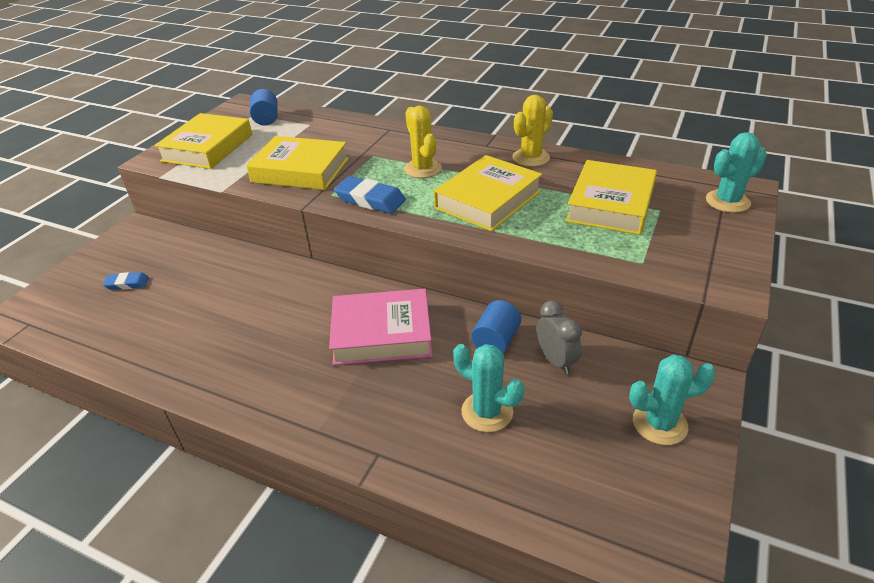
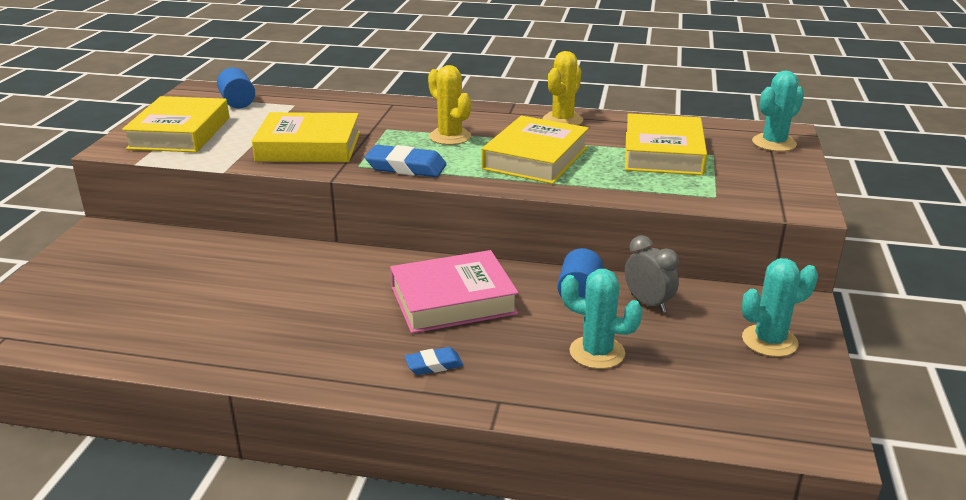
camera: 15 degrees left, 10 degrees down
blue eraser [103,272,149,290] -> blue eraser moved to [404,347,463,375]

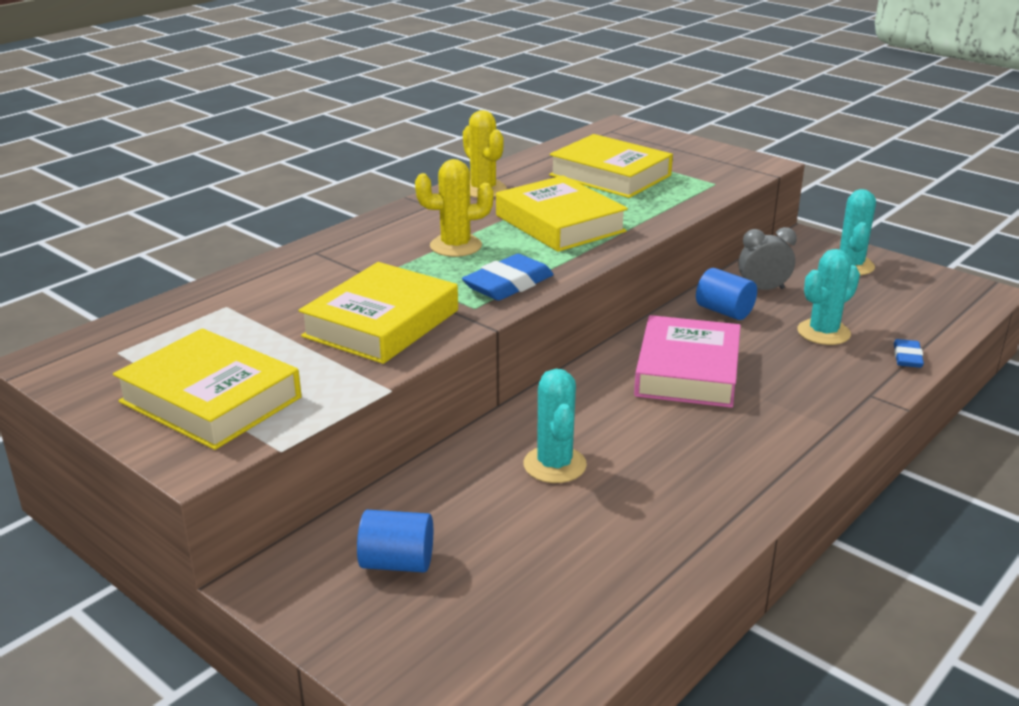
camera: 60 degrees left, 0 degrees up
blue cylinder [217,68,255,109] -> blue cylinder moved to [357,510,433,572]
blue eraser [404,347,463,375] -> blue eraser moved to [894,339,924,368]
turquoise cactus [752,71,804,152] -> turquoise cactus moved to [523,369,587,483]

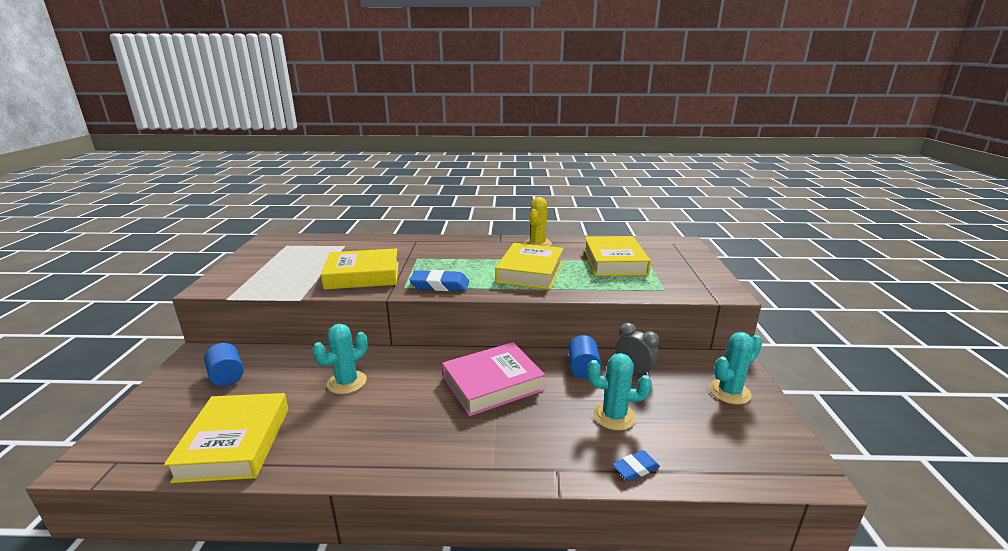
camera: 50 degrees right, 5 degrees down
yellow book [113,328,301,450] -> yellow book moved to [164,393,288,483]
yellow cactus [415,159,493,257] -> none

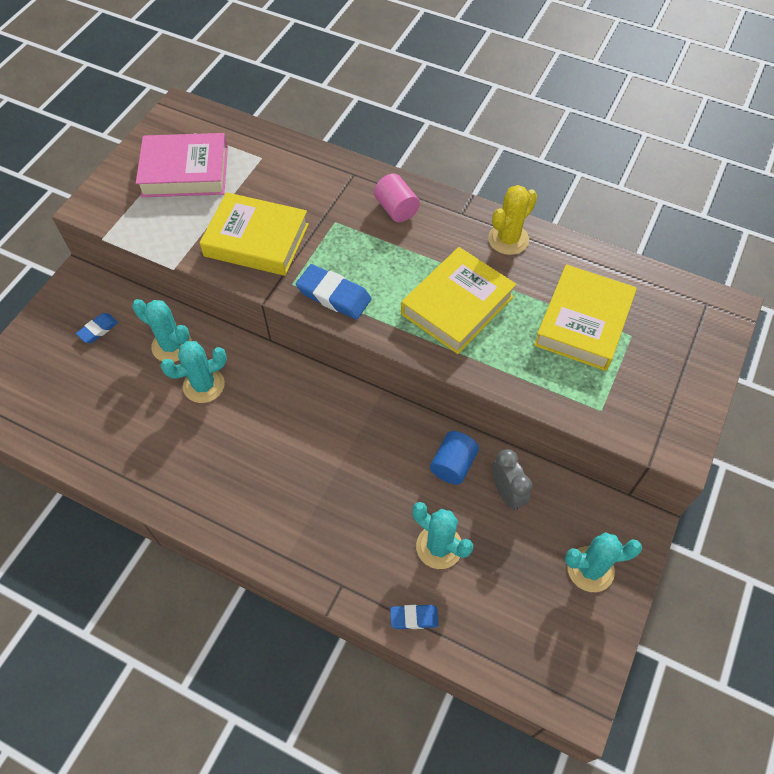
camera: 25 degrees right, 35 degrees up
yellow book [164,393,288,483] -> none
blue cylinder [204,343,244,386] -> blue eraser [76,313,118,343]
pink book [442,342,545,416] -> pink book moved to [136,133,228,197]
none -> turquoise cactus [132,299,192,362]
none -> pink cylinder [374,174,420,222]

